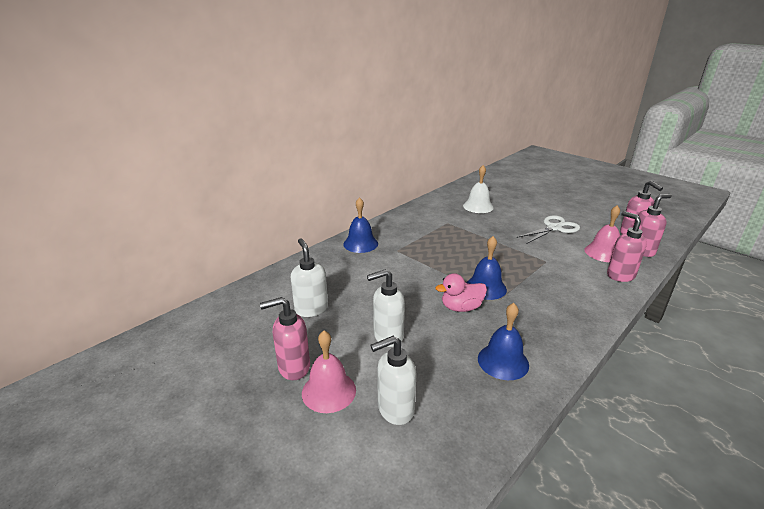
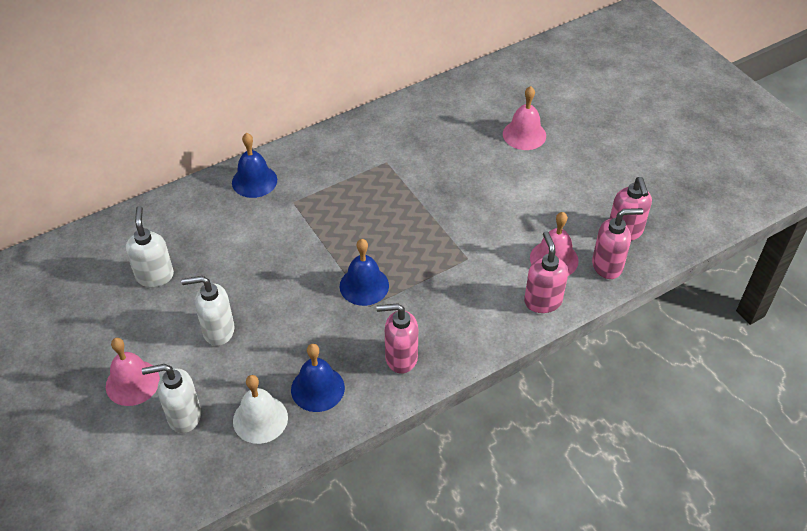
camera: 15 degrees right, 20 degrees up
pink soap dispenser [260,297,310,380] -> pink soap dispenser moved to [376,303,418,374]
pink duck [435,273,487,312] -> none
white bell [463,165,494,213] -> white bell moved to [233,375,288,444]
white scissors [517,215,580,243] -> none
none -> pink bell [503,86,546,150]

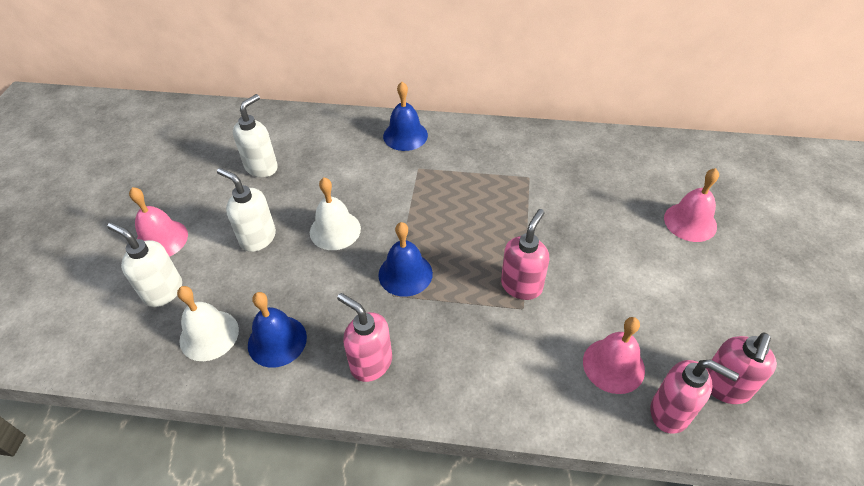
camera: 40 degrees right, 0 degrees up
pink soap dispenser [524,231,568,313] -> pink soap dispenser moved to [501,209,550,300]
none -> white bell [310,178,361,250]

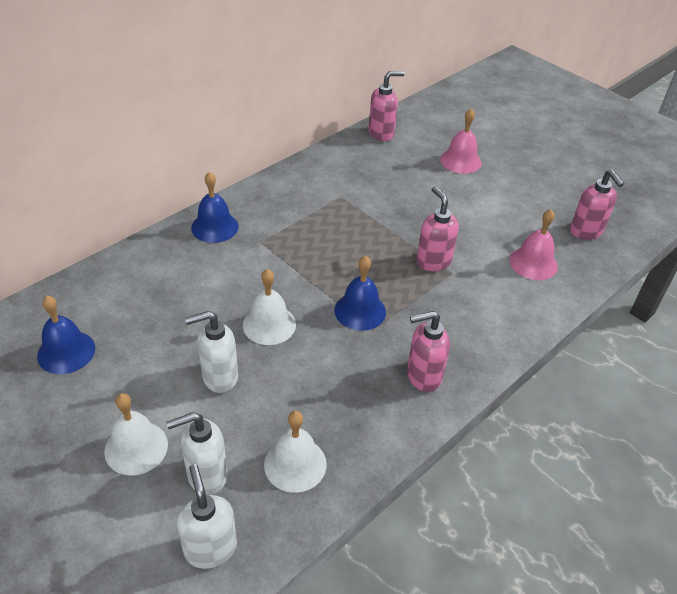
camera: 55 degrees left, 5 degrees down
pink bell [129,187,188,257] -> white bell [104,393,168,476]
white soap dispenser [233,94,278,178] -> white soap dispenser moved to [177,464,237,569]
blue bell [248,292,307,368] -> blue bell moved to [37,296,95,374]
pink soap dispenser [650,359,739,434] -> pink soap dispenser moved to [368,71,405,141]

